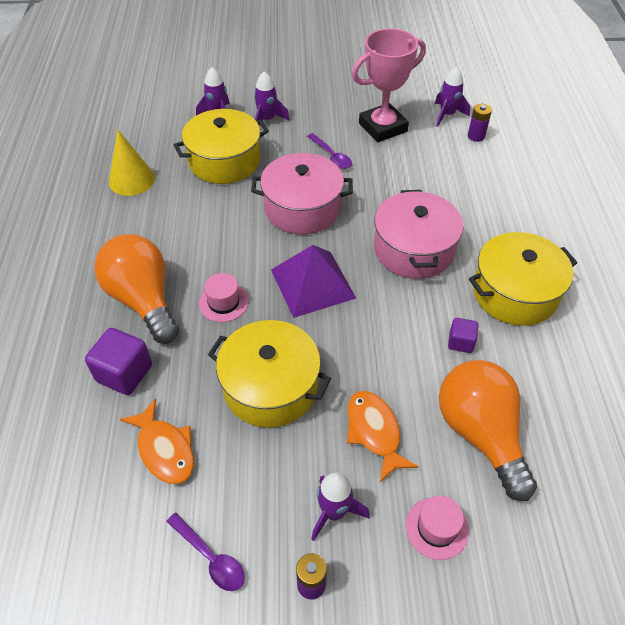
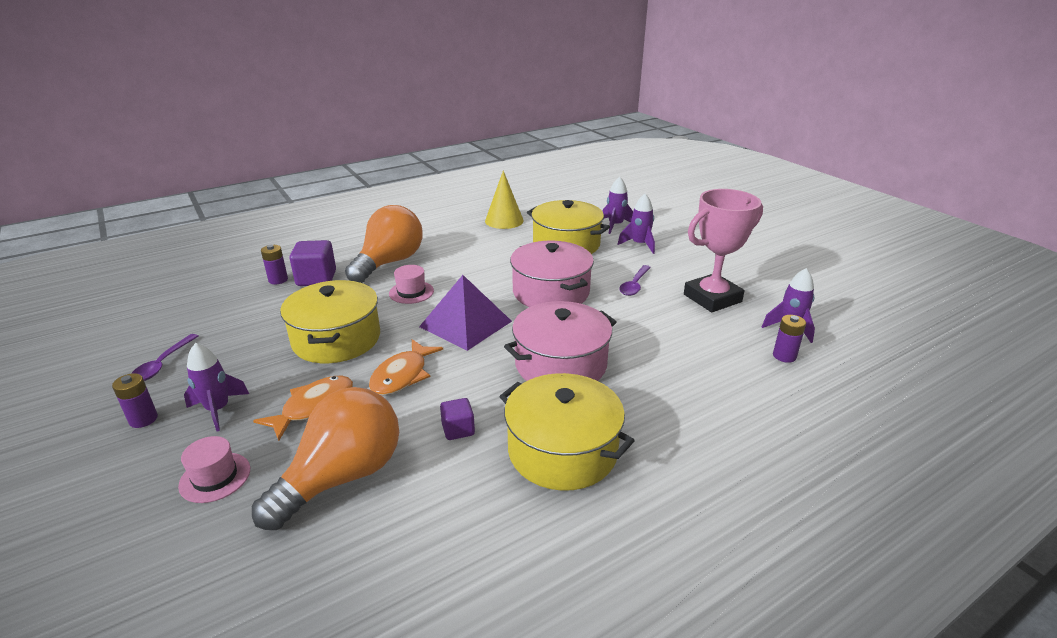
camera: 60 degrees right, 20 degrees down
orange fish [120,398,194,484] -> orange fish moved to [369,339,443,395]
pink trophy [352,28,426,142] -> pink trophy turned 60 degrees counterclockwise [684,189,763,312]
none -> purple battery [261,245,288,285]

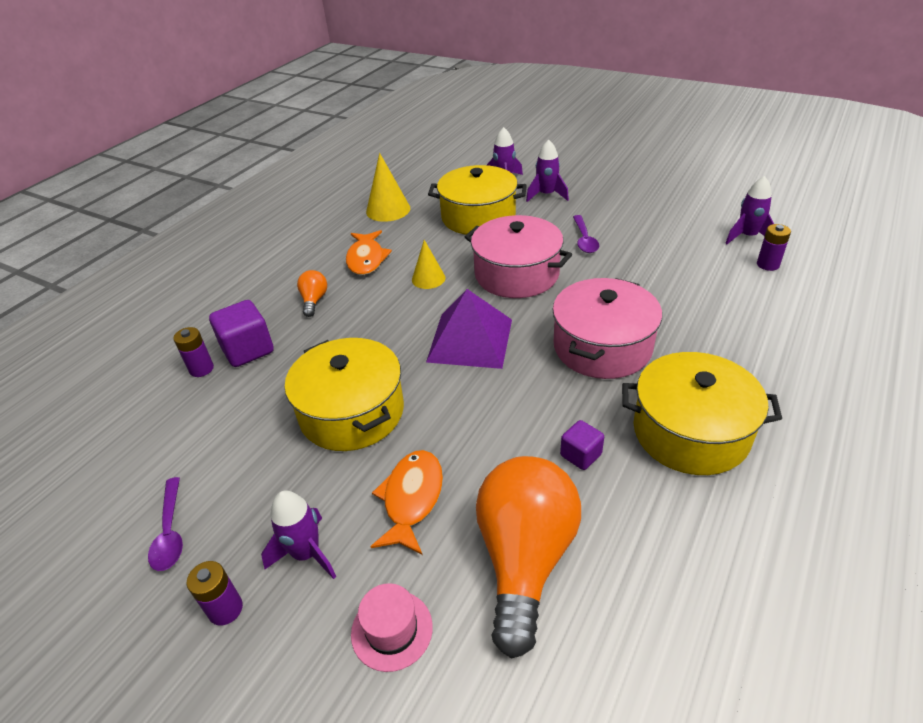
camera: 25 degrees left, 10 degrees up
orange light bulb [345,205,423,283] -> orange light bulb [297,270,327,317], size x0.44
orange fish [369,339,443,395] -> orange fish moved to [346,230,392,275]
pink hat [389,265,434,304] -> none
pink trophy [684,189,763,312] -> none
none -> yellow cone [412,240,445,289]

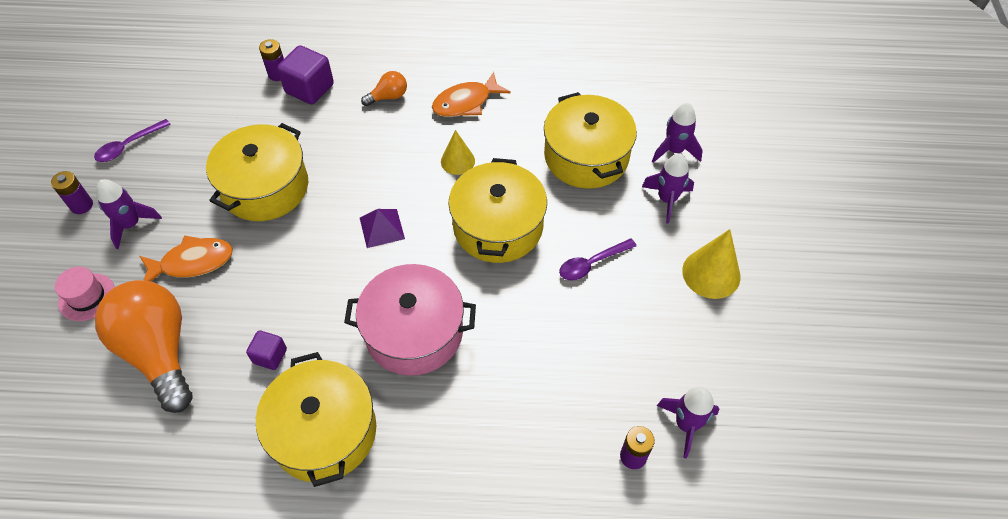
camera: 60 degrees right, 15 degrees up
yellow cone [366,153,410,222] -> yellow cone moved to [682,229,741,299]
purple pyramid [426,289,512,369] -> purple pyramid [360,209,405,248], size x0.54
pink pot [465,215,572,298] -> yellow pot [449,158,547,263]
orange light bulb [476,456,581,658] -> orange light bulb turned 105 degrees counterclockwise [95,280,193,413]

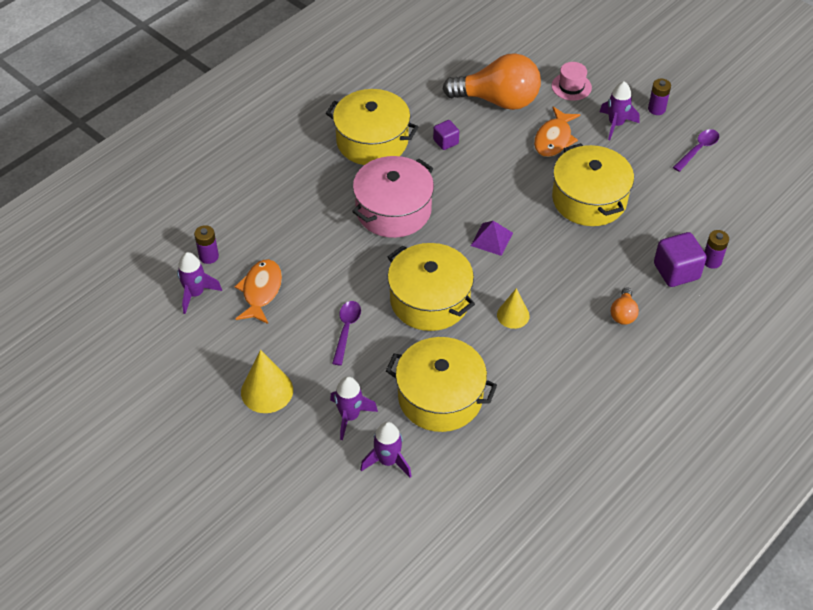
camera: 130 degrees right, 5 degrees down
purple spoon [94,119,171,162] -> purple spoon turned 45 degrees clockwise [673,129,719,172]
orange fish [432,72,511,117] -> orange fish moved to [235,259,282,324]

